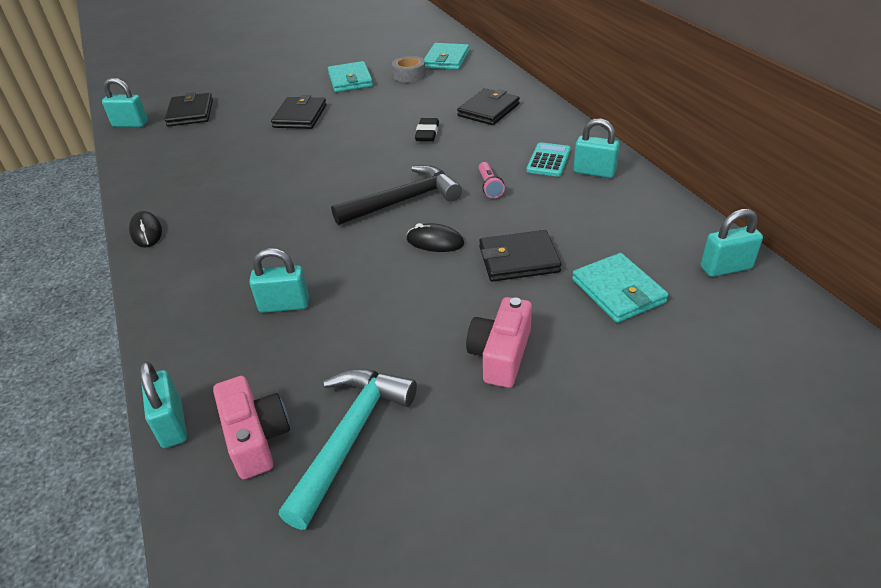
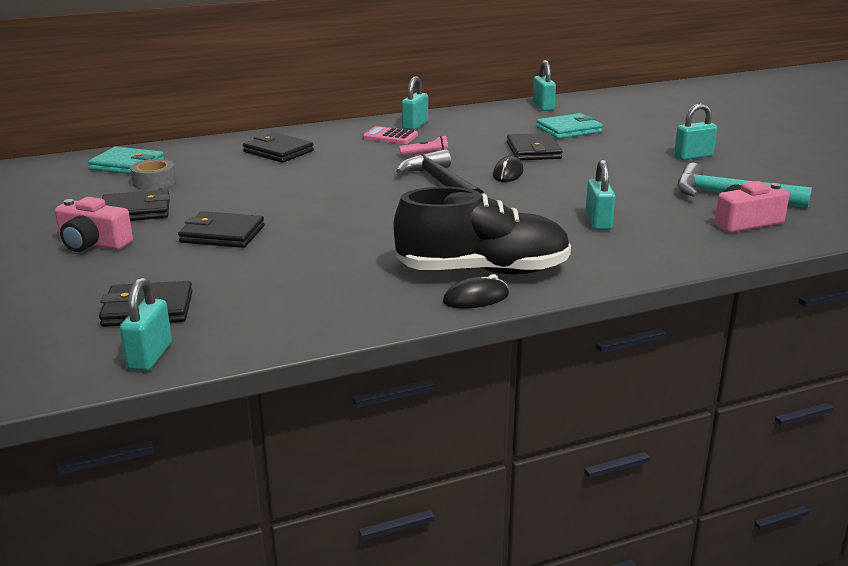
camera: 90 degrees left, 15 degrees down
turquoise padlock [140,361,187,448] -> turquoise padlock moved to [674,103,717,160]
turquoise wallet [328,61,373,92] -> black wallet [102,189,170,221]
black eraser [415,118,439,142] -> none
pink camera [466,297,532,388] -> pink camera moved to [55,197,133,252]
turquoise calculator [527,142,571,177] -> pink calculator [363,126,418,144]
none -> black shoe [393,187,571,274]

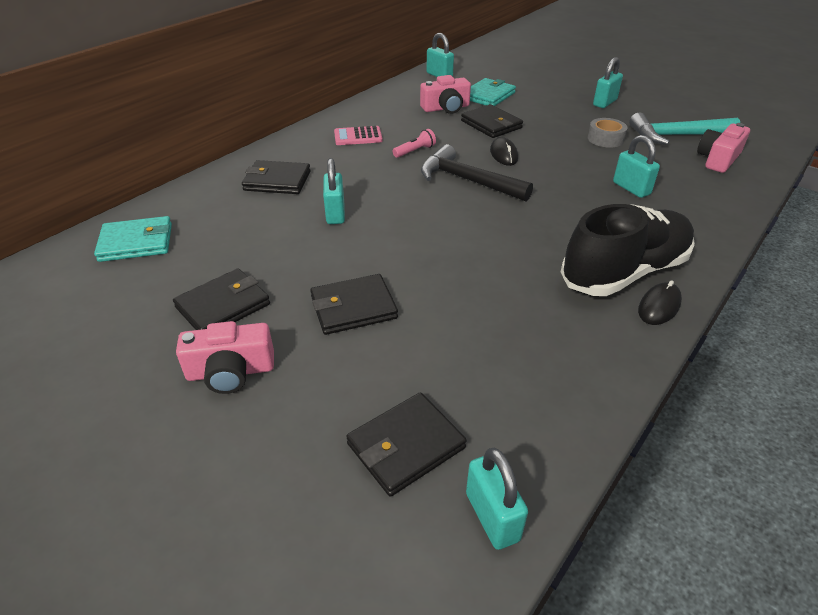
camera: 30 degrees left, 15 degrees up
grey tape [130,159,176,190] -> grey tape moved to [587,118,627,148]
turquoise padlock [402,76,428,130] -> turquoise padlock moved to [323,158,345,224]
none -> pink camera [420,75,471,114]

